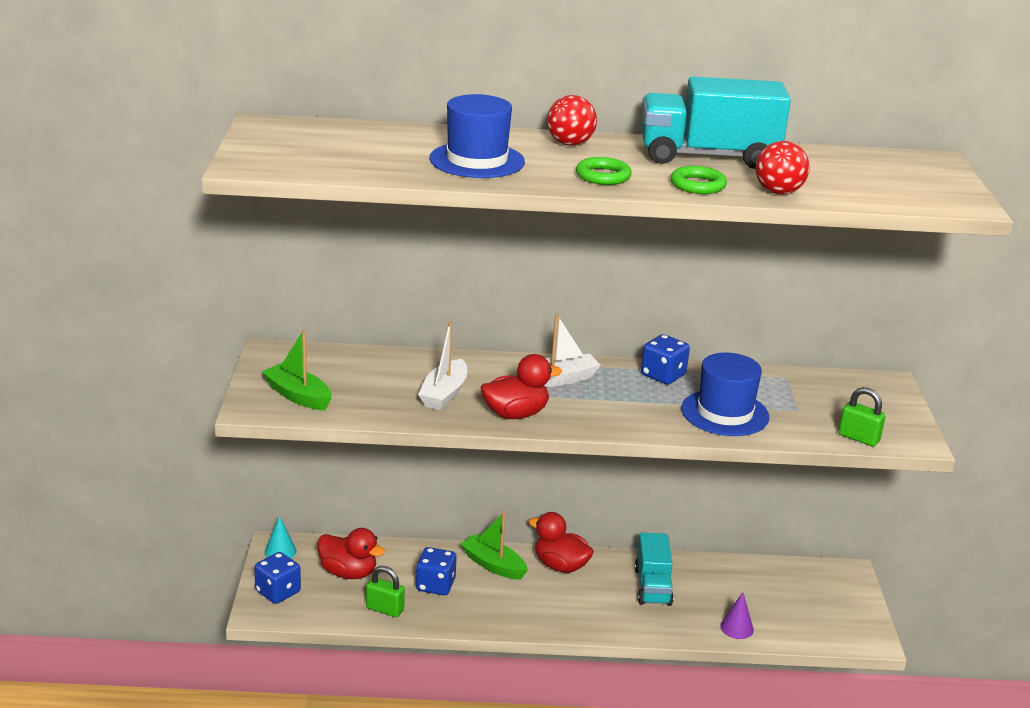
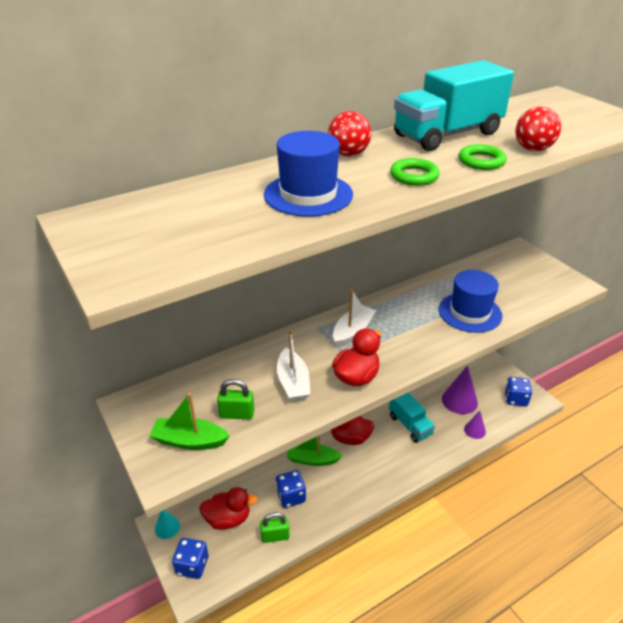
camera: 30 degrees left, 10 degrees up
blue dice [641,334,690,384] -> blue dice moved to [505,377,532,406]
green padlock [839,387,886,447] -> green padlock moved to [217,379,254,419]
none -> purple cone [442,365,478,414]

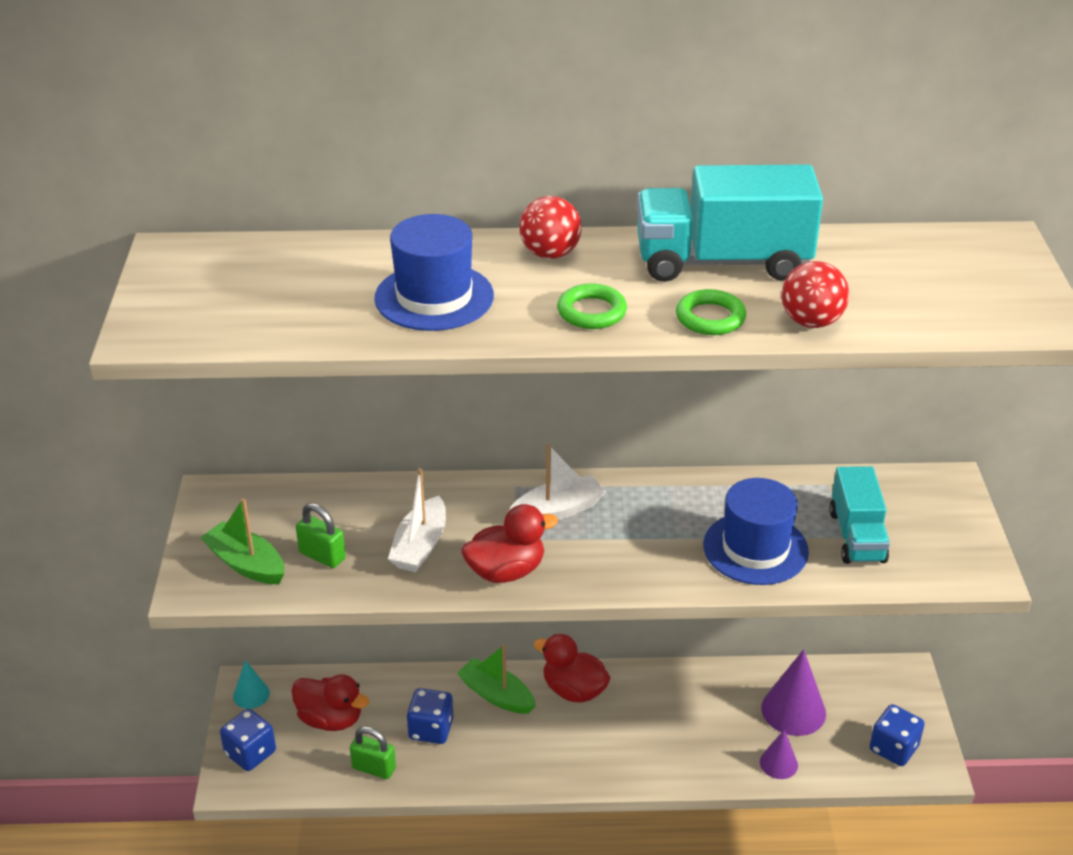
camera: 30 degrees right, 0 degrees up
turquoise truck [389,392,435,443] -> turquoise truck moved to [829,466,890,564]

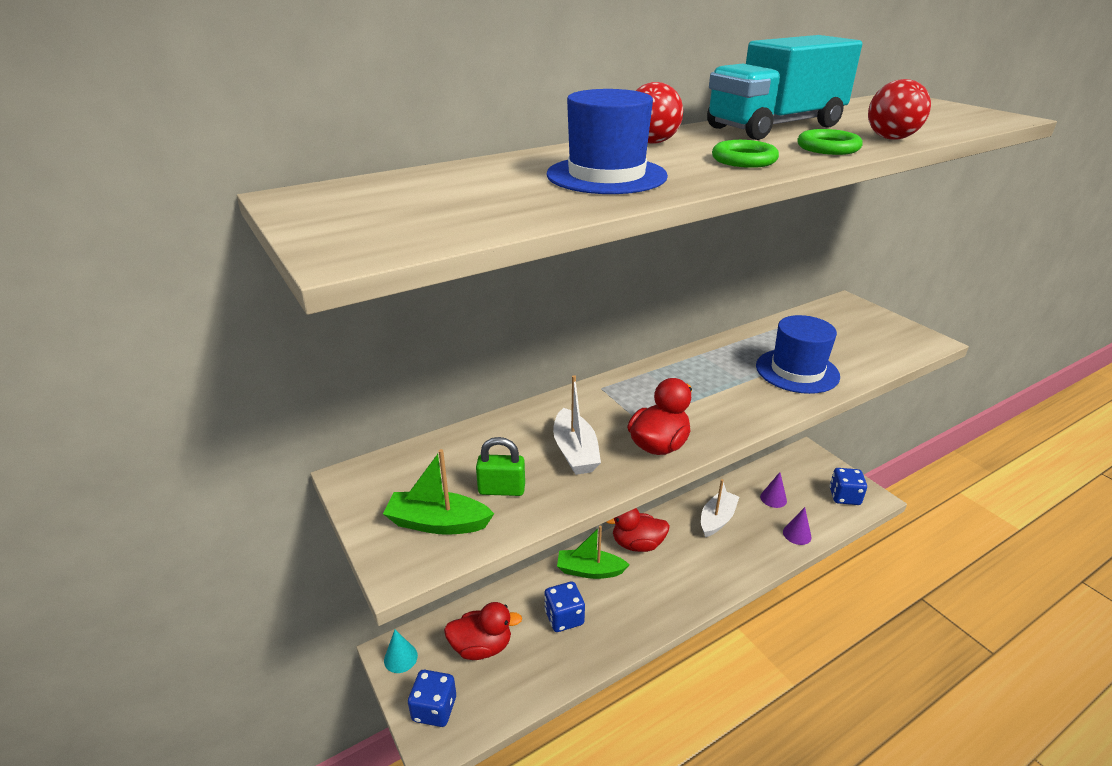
camera: 30 degrees left, 5 degrees down
green padlock [350,726,396,779] -> none
white boat [508,444,605,521] -> white boat moved to [701,479,739,537]
purple cone [761,649,826,736] -> purple cone [760,472,787,508], size x0.57
turquoise truck [829,466,890,564] -> none

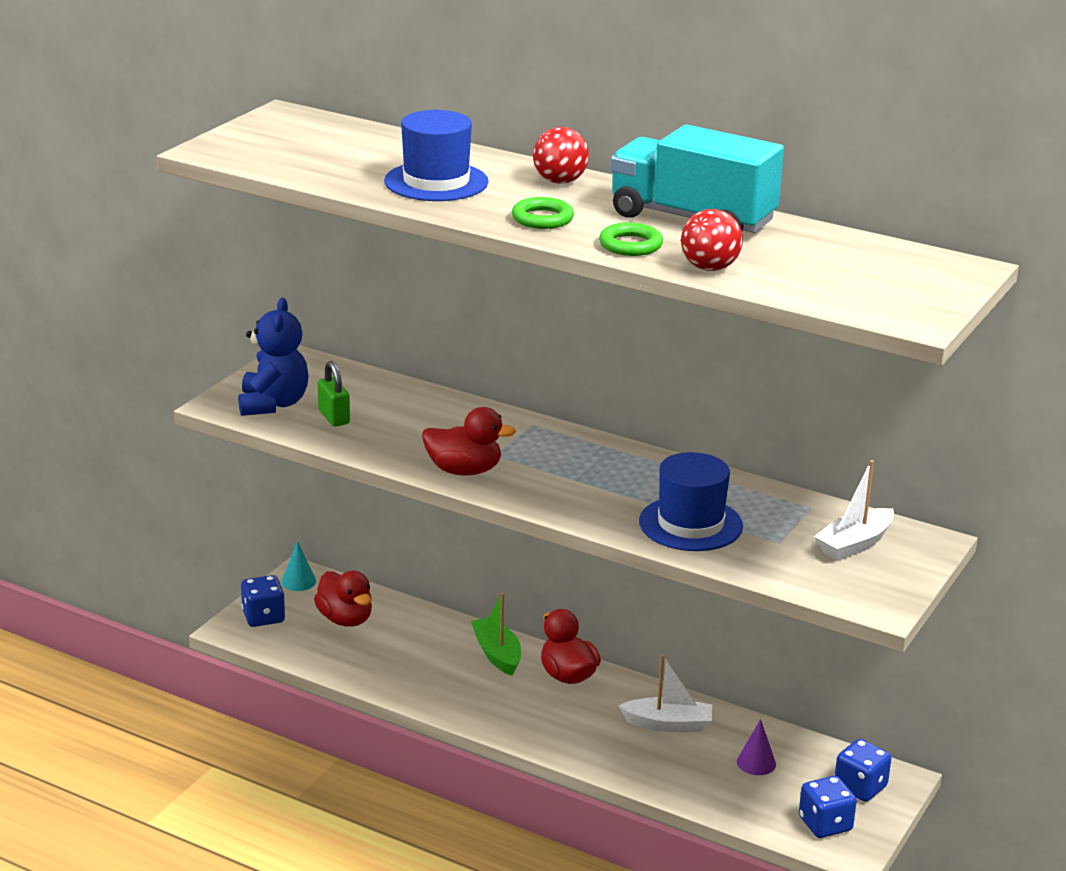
camera: 60 degrees right, 5 degrees down
green boat [383,449,494,535] -> blue teddy bear [238,298,308,416]
blue dice [545,581,585,632] -> blue dice moved to [835,739,891,802]
white boat [553,375,601,475] -> white boat moved to [814,460,894,561]
purple cone [783,507,812,545] -> none

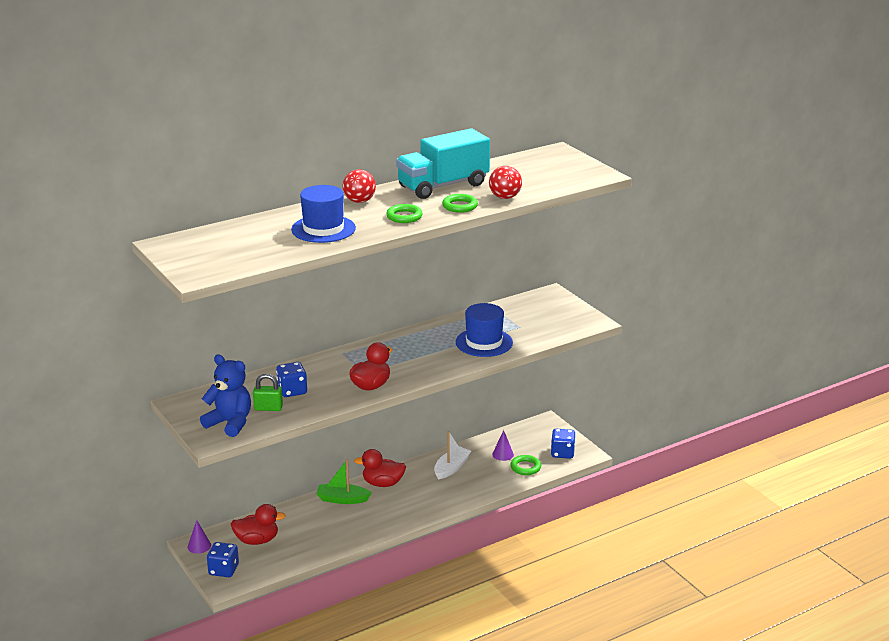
camera: 60 degrees left, 0 degrees up
turquoise cone [281,541,316,591] -> purple cone [187,520,211,554]
white boat [814,460,894,561] -> none
blue dice [835,739,891,802] -> blue dice moved to [276,362,307,397]
none -> green ring [510,455,541,475]

